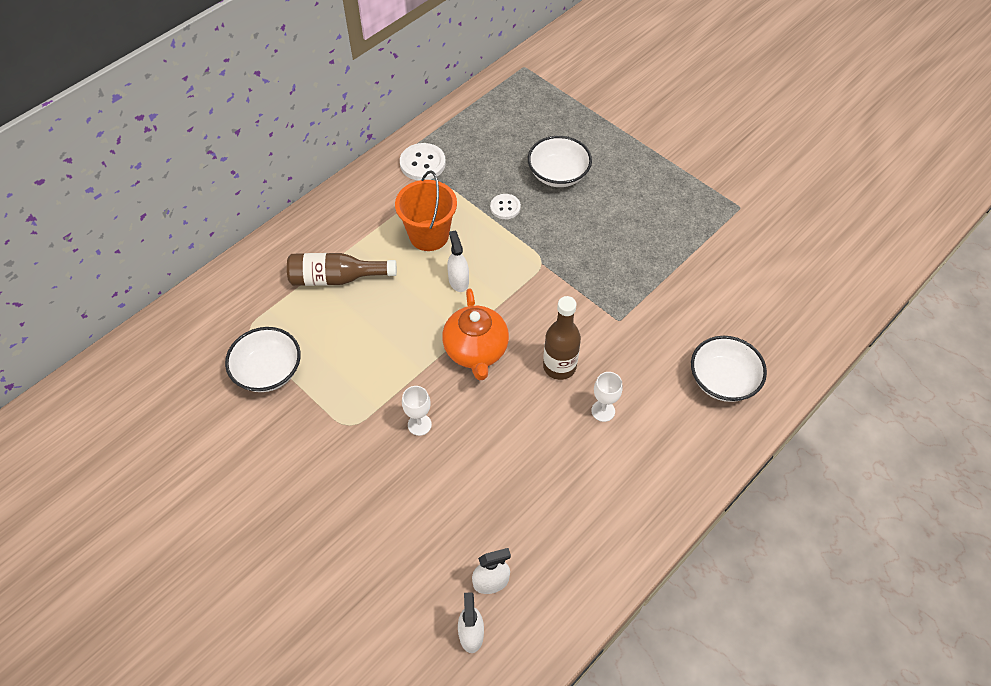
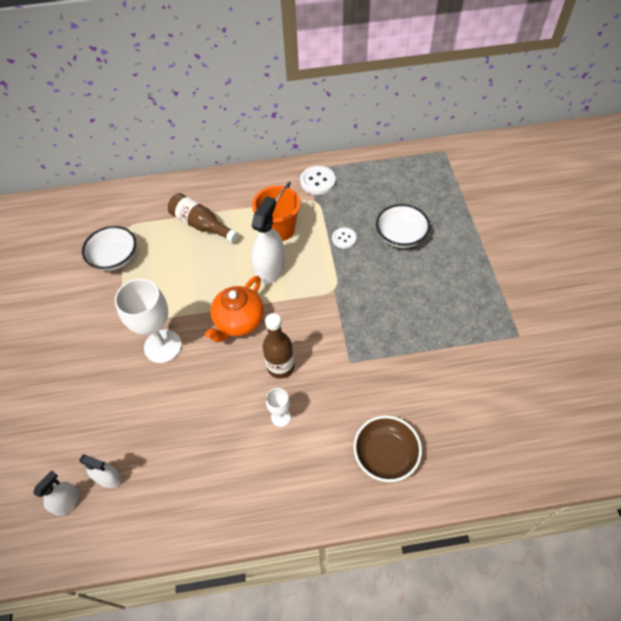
camera: 40 degrees right, 0 degrees up
white goblet [402,386,432,436] -> white goblet [115,279,182,363], size x2.02
white spray bottle [447,230,469,292] -> white spray bottle [251,196,285,285], size x1.73
white bowl [691,336,767,402] -> brown bowl [353,416,422,482]

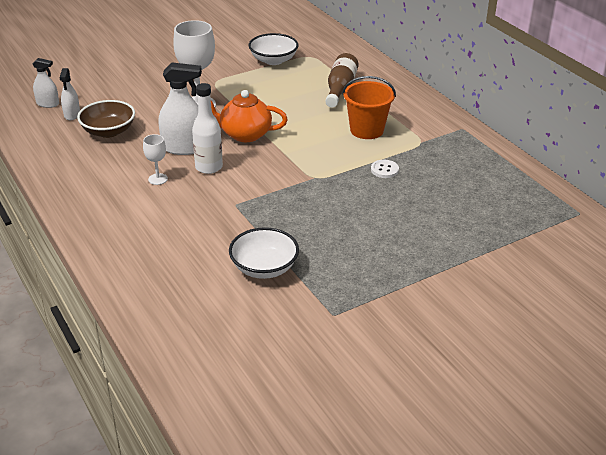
camera: 65 degrees right, 20 degrees down
white spray bottle [251,196,285,285] -> white spray bottle moved to [159,63,202,155]
brown bottle [263,313,294,379] -> white bottle [192,83,223,174]
white button [300,166,336,195] -> none
brown bowl [353,416,422,482] -> brown bowl moved to [77,100,135,138]
white bowl [376,204,430,248] -> white bowl moved to [229,227,299,279]

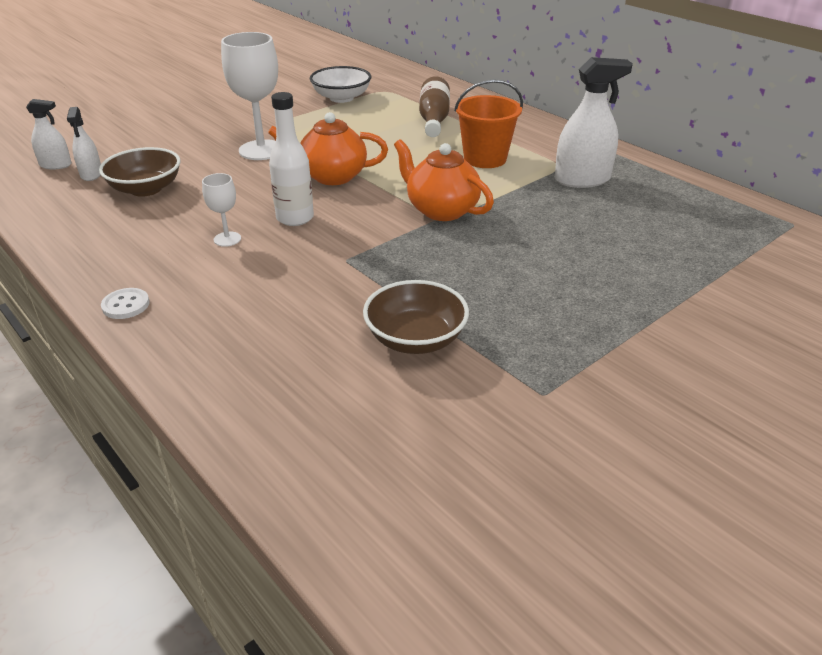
camera: 10 degrees left, 0 degrees up
white spray bottle [159,63,202,155] -> white spray bottle moved to [555,57,633,188]
white bowl [229,227,299,279] -> brown bowl [363,280,469,354]
white button [371,160,399,178] -> white button moved to [101,288,149,319]
none -> orange teapot [394,139,494,221]

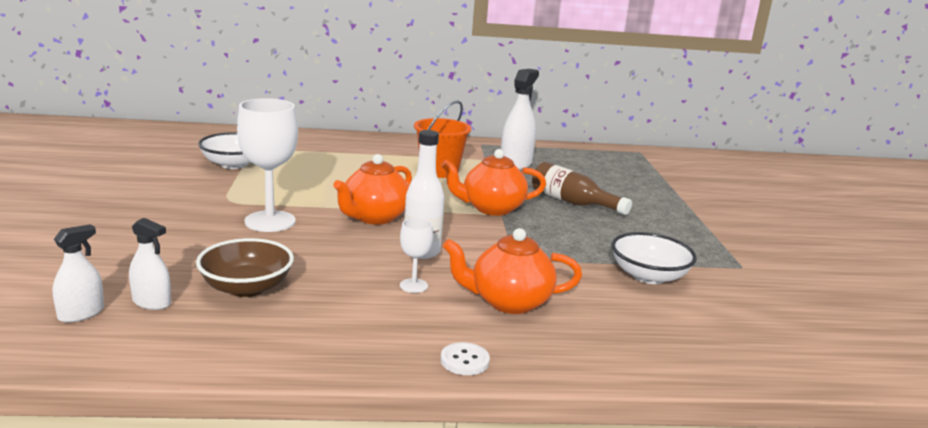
camera: 55 degrees left, 15 degrees down
brown bowl [363,280,469,354] -> white bowl [612,232,697,284]
brown bottle [419,76,450,137] -> brown bottle moved to [532,162,632,215]
none -> orange teapot [443,228,582,314]

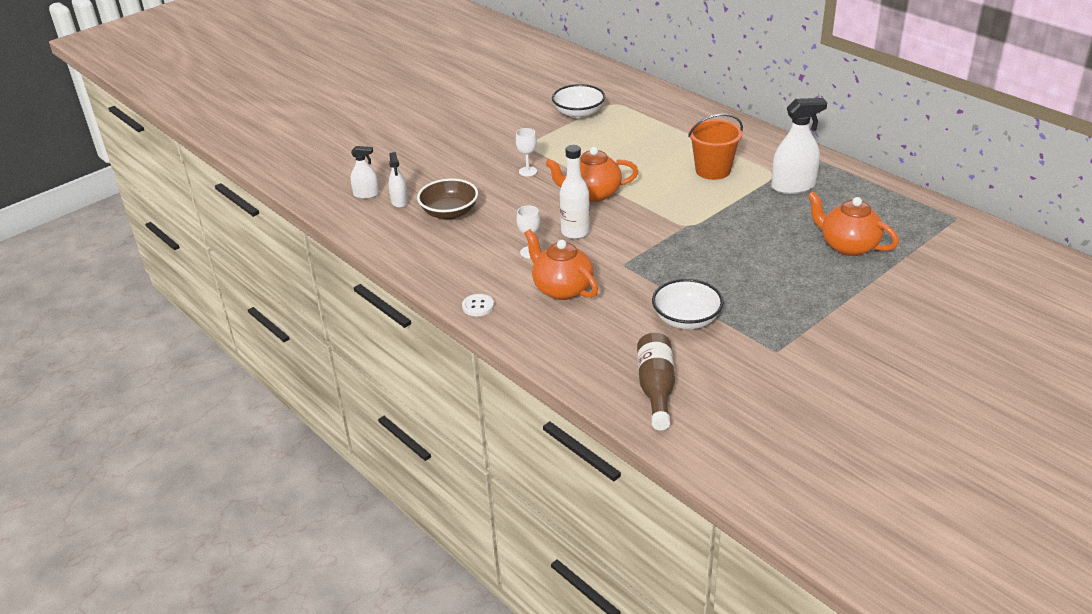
camera: 55 degrees right, 15 degrees up
white goblet [237,98,298,232] -> white goblet [516,128,537,177], size x0.49
orange teapot [441,149,546,216] -> orange teapot moved to [807,191,899,256]
brown bottle [532,162,632,215] -> brown bottle moved to [637,333,675,430]

